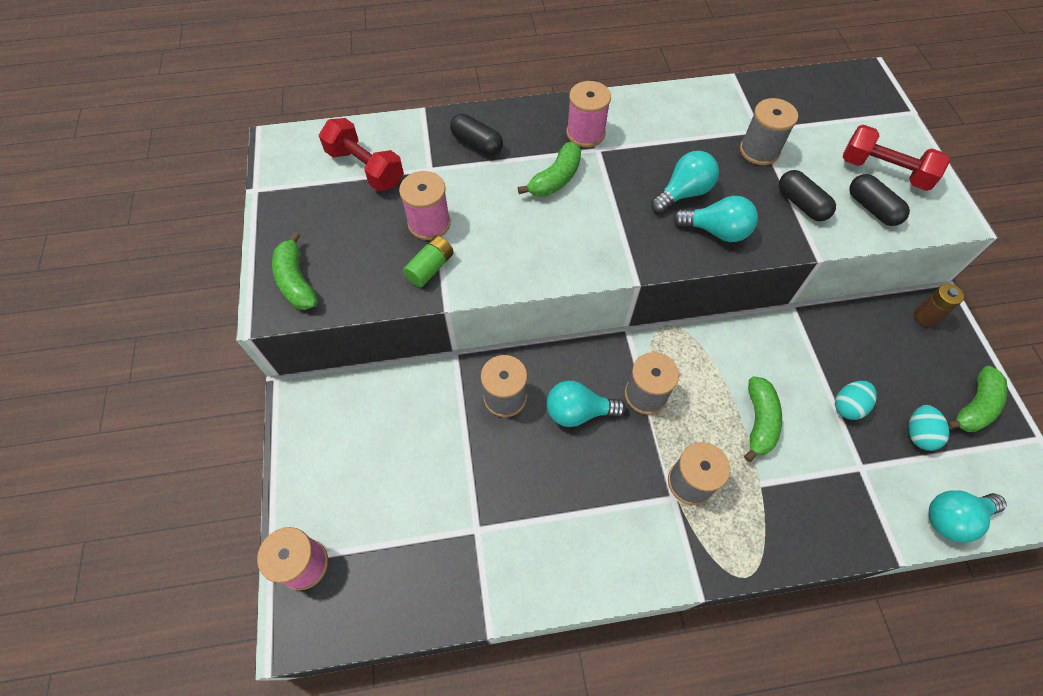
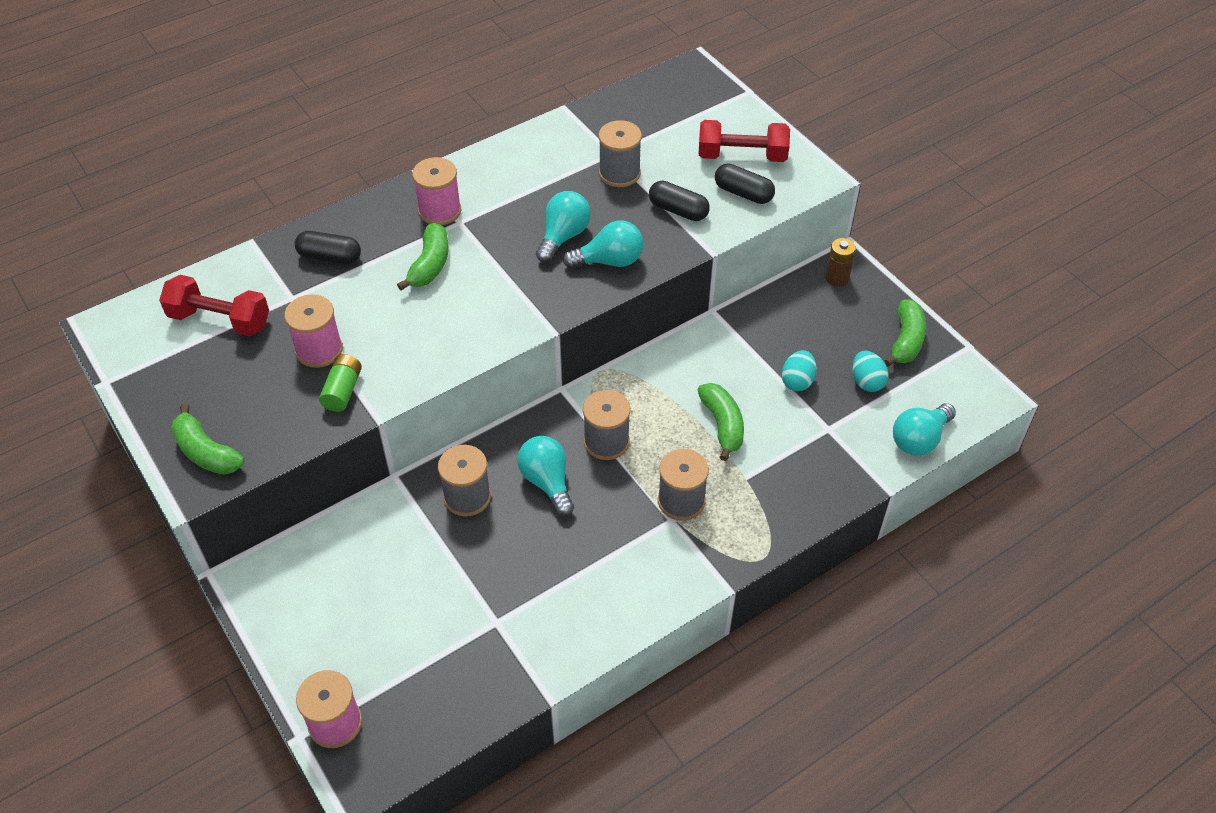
camera: 25 degrees left, 10 degrees down
turquoise light bulb [546,381,626,427] -> turquoise light bulb turned 90 degrees clockwise [517,436,574,516]

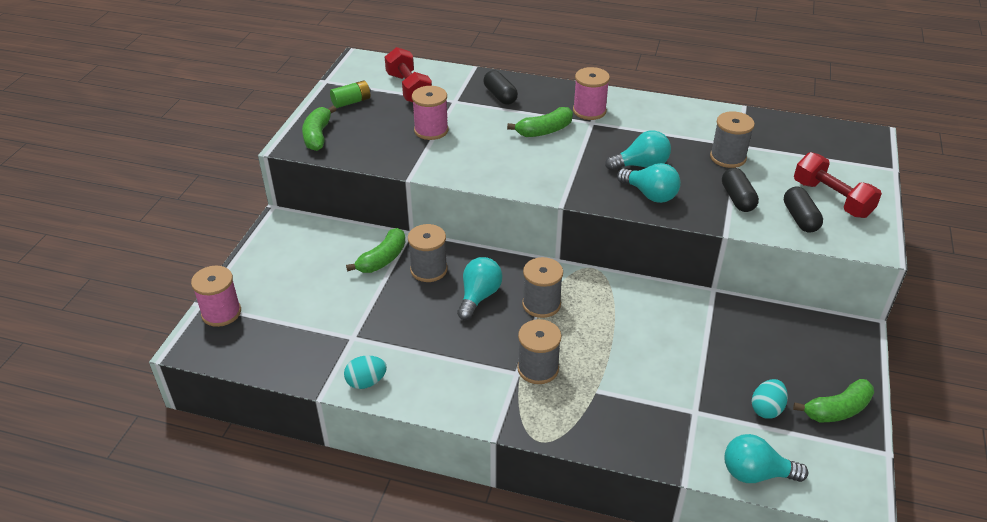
camera: 50 degrees right, 10 degrees down
green battery [319,354,362,412] -> green battery moved to [330,80,371,108]
green banana [698,383,744,461] -> green banana moved to [346,228,405,273]
turquoise egg [782,350,817,391] -> turquoise egg moved to [344,355,387,389]
brown battery [825,238,856,287] -> none

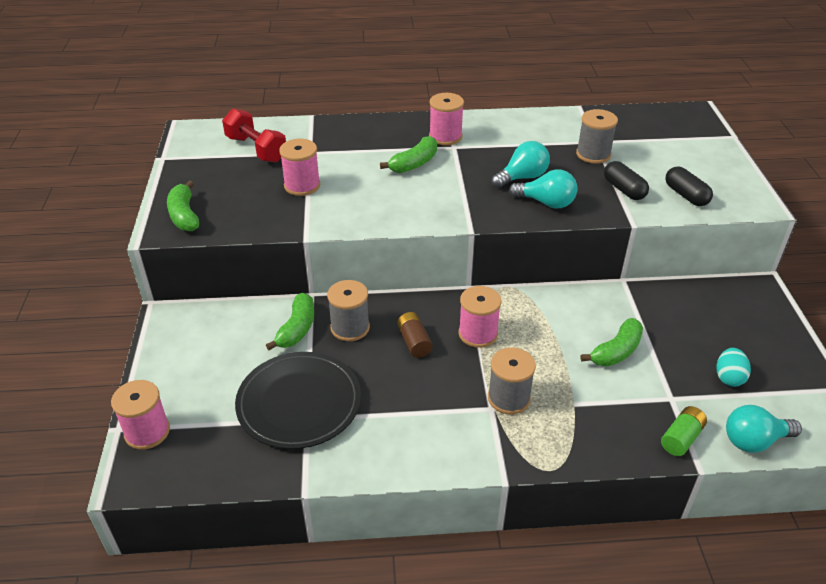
camera: 20 degrees left, 0 degrees up
green battery [330,80,371,108] -> green battery moved to [661,406,707,456]
turquoise egg [344,355,387,389] -> none
turquoise light bulb [457,257,502,320] -> brown battery [397,312,433,358]
black capsule [484,70,518,105] -> none
grey spool [522,257,563,318] -> pink spool [459,286,501,348]
green banana [793,379,874,422] -> green banana moved to [580,318,643,367]
red dumbbell [794,152,882,218] -> none
none -> black plate [235,352,361,449]

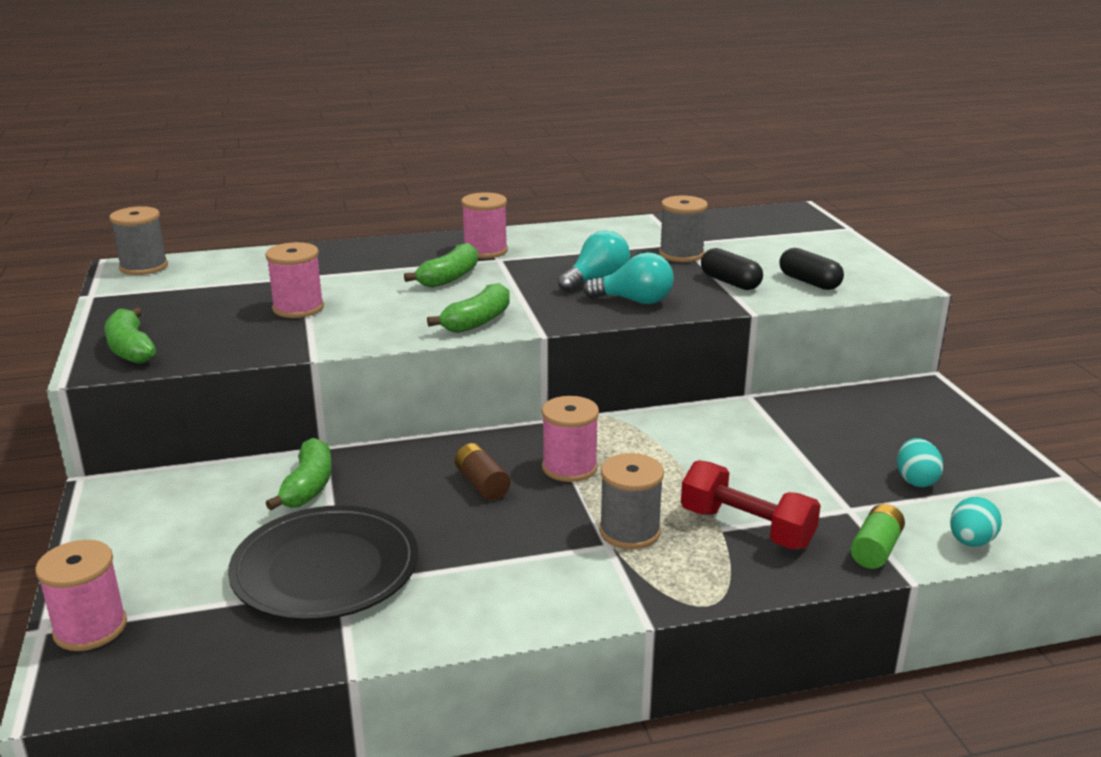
camera: 10 degrees left, 15 degrees down
red dumbbell [222,108,286,163] -> red dumbbell moved to [681,460,821,549]
grey spool [327,280,370,341] -> grey spool moved to [109,206,168,275]
green banana [580,318,643,367] -> green banana moved to [427,283,510,333]
turquoise light bulb [726,405,802,453] -> turquoise egg [950,497,1002,547]

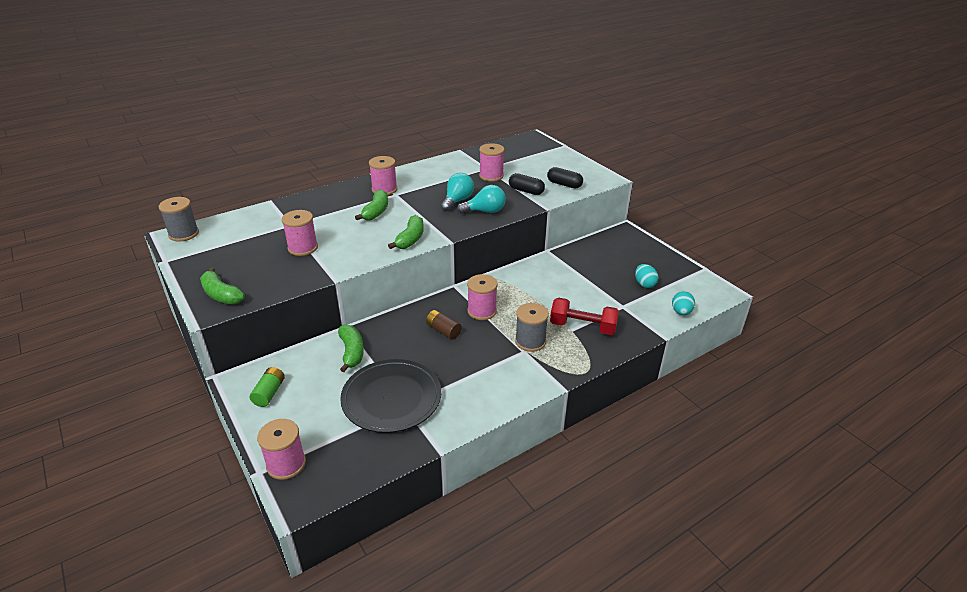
camera: 20 degrees left, 10 degrees up
grey spool [659,195,708,262] -> pink spool [479,143,505,181]
green battery [850,504,905,569] -> green battery moved to [250,367,285,407]

